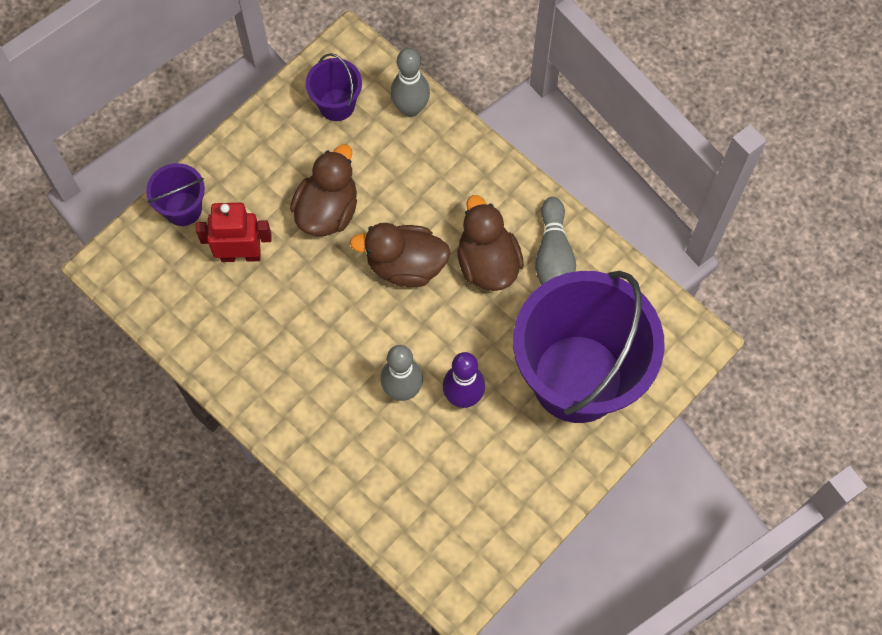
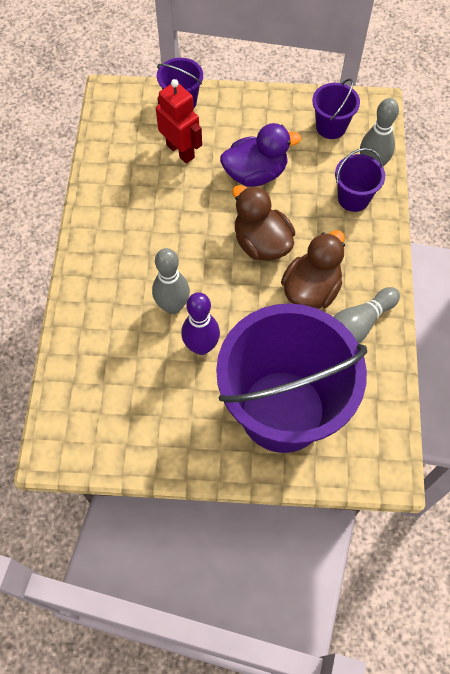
camera: 50 degrees right, 5 degrees down
brown duck [290,144,357,236] -> purple duck [220,123,301,187]
none -> purple bucket [335,148,385,212]

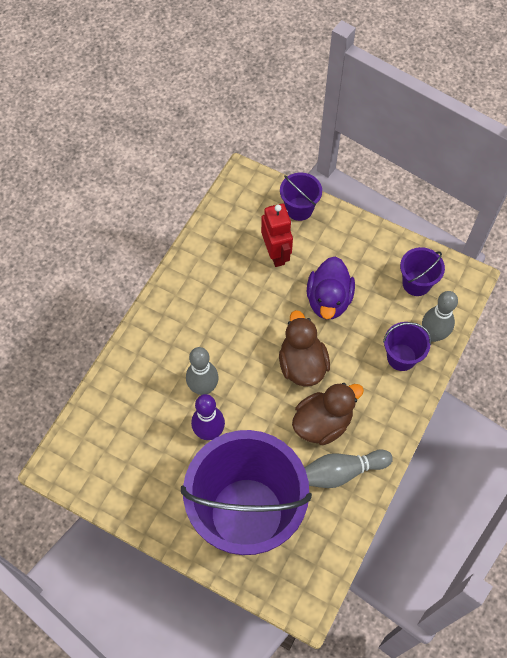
camera: 25 degrees right, 0 degrees up
purple duck [220,123,301,187] -> purple duck turned 90 degrees clockwise [307,256,355,320]

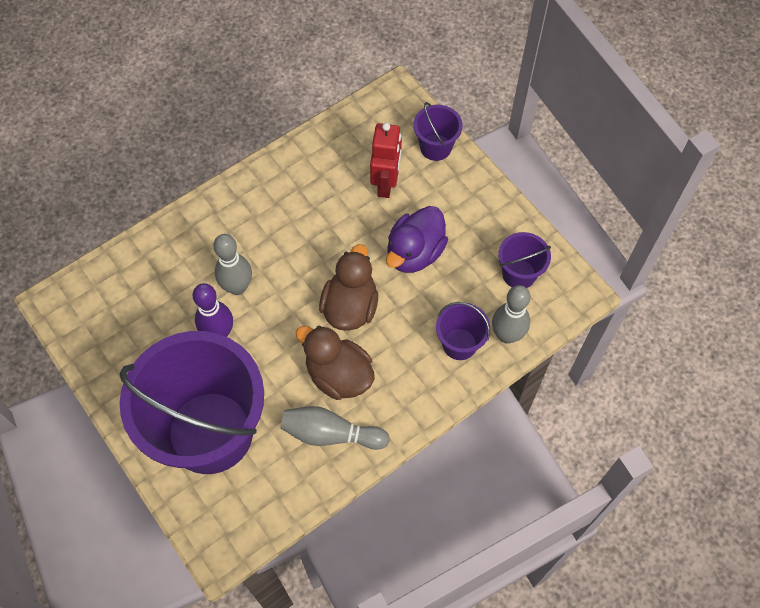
camera: 25 degrees right, 0 degrees up
brown duck [292,383,364,445] -> brown duck turned 135 degrees counterclockwise [296,325,375,400]

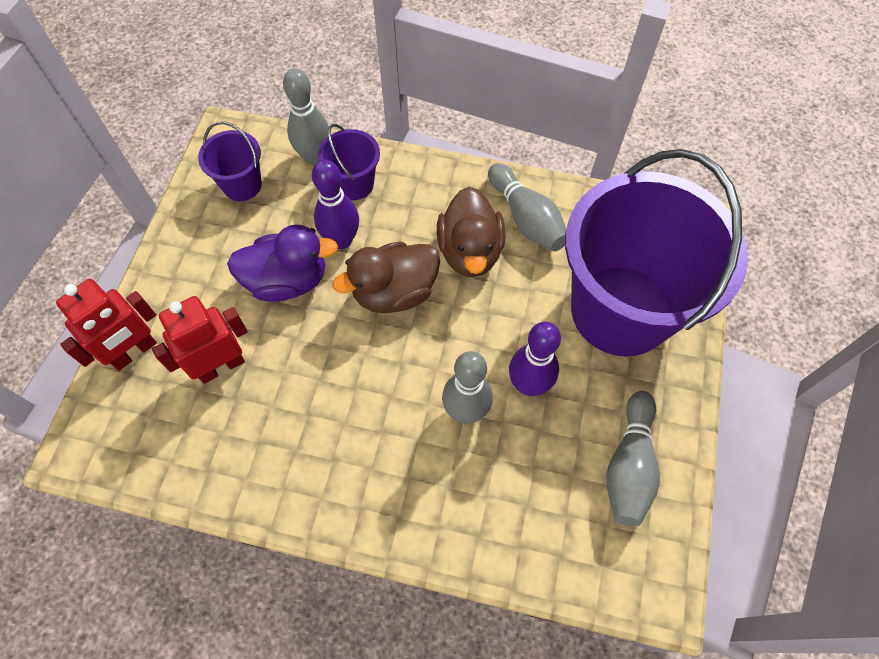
camera: 130 degrees left, 0 degrees up
purple bucket [413,102,463,161] -> red robot [56,279,157,371]
none -> purple bowling pin [312,159,359,249]
none -> grey bowling pin [606,391,660,527]

